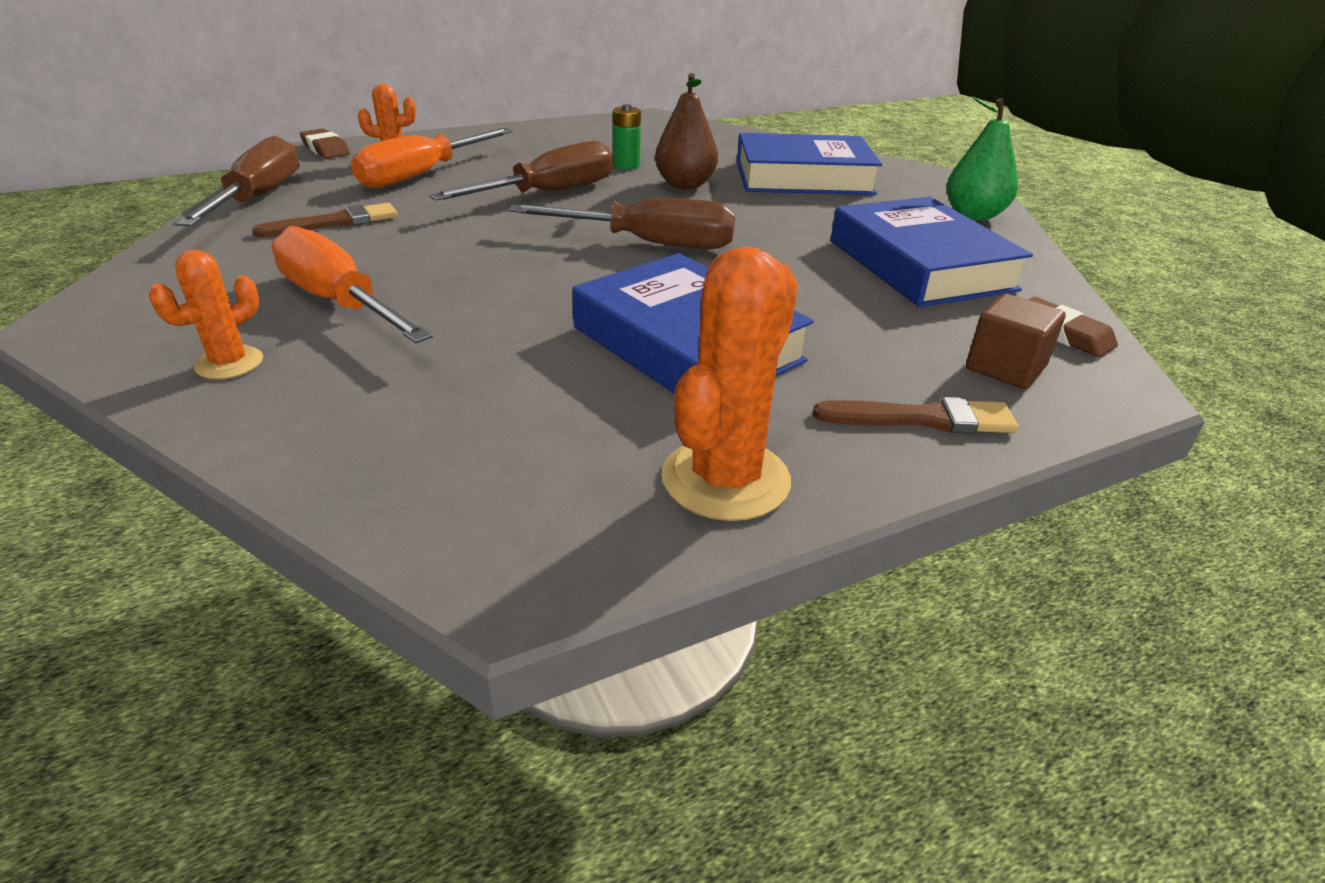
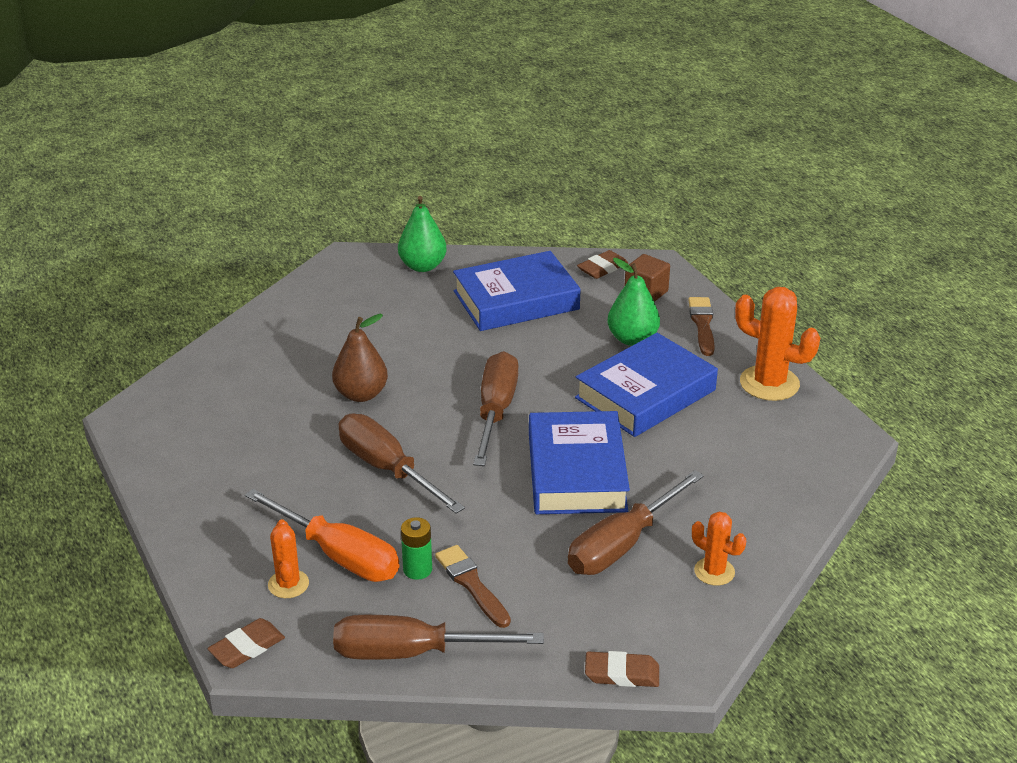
camera: 90 degrees left, 0 degrees up
orange screwdriver [271,226,433,343] -> brown screwdriver [568,470,704,575]
green battery [613,104,641,170] -> green battery moved to [401,517,432,580]
blue book [737,133,882,195] -> blue book moved to [529,411,630,514]
none -> brown eraser [585,651,659,687]
none -> green pear [607,258,660,346]

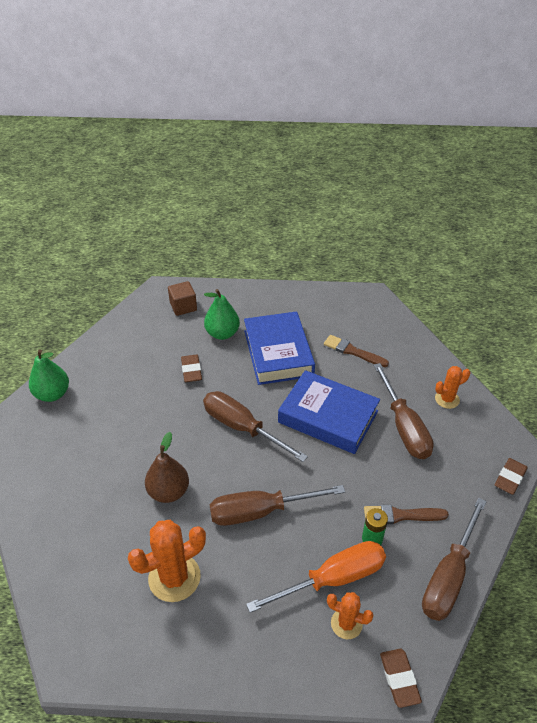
camera: 60 degrees left, 10 degrees up
blue book [453,251,581,331] -> none
brown eraser [577,250,628,279] -> brown eraser moved to [181,354,202,382]
brown brush [688,297,715,356] -> brown brush moved to [324,335,389,367]
orange cactus [735,287,820,401] -> orange cactus moved to [128,520,206,602]

